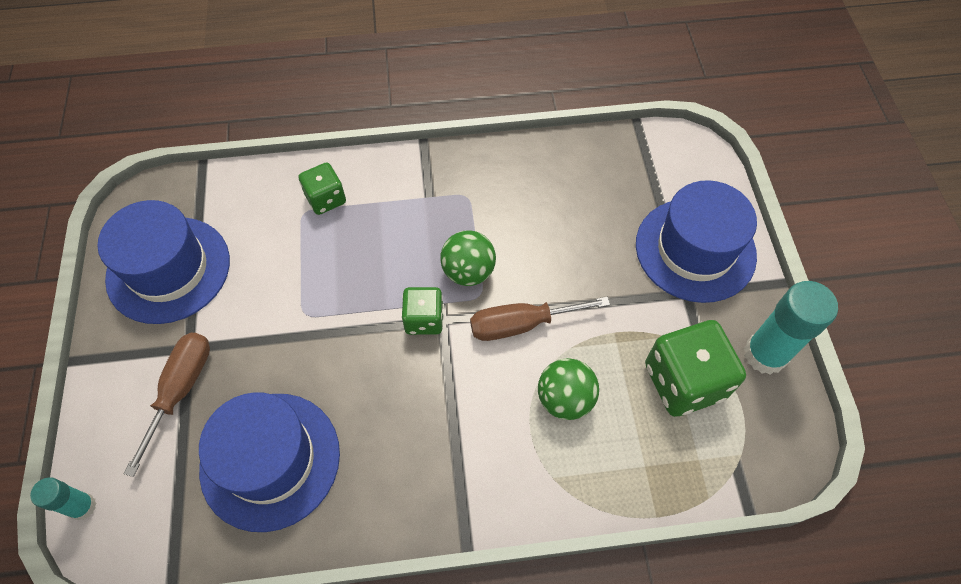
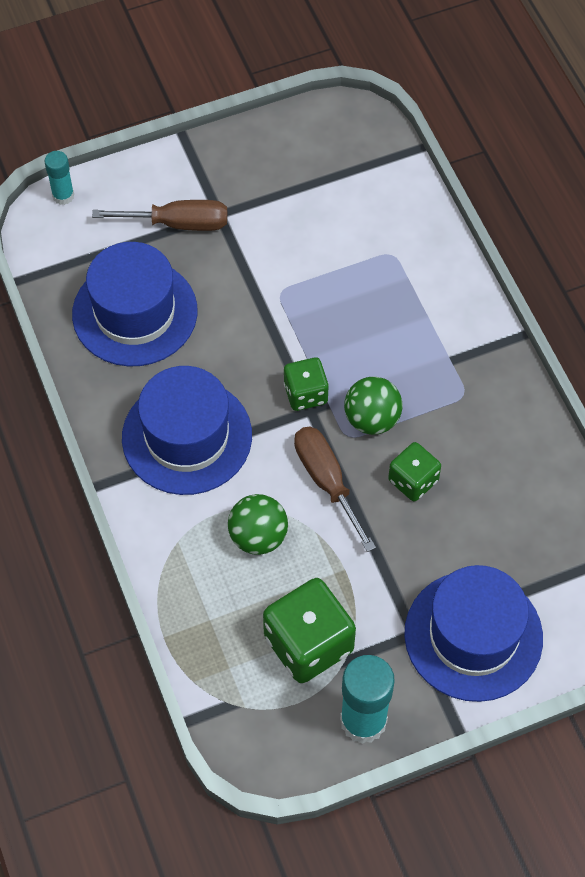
camera: 75 degrees right, 0 degrees up
blue hat [97,200,230,324] -> blue hat moved to [122,366,252,495]
green dice [298,162,346,215] -> green dice moved to [388,442,441,501]

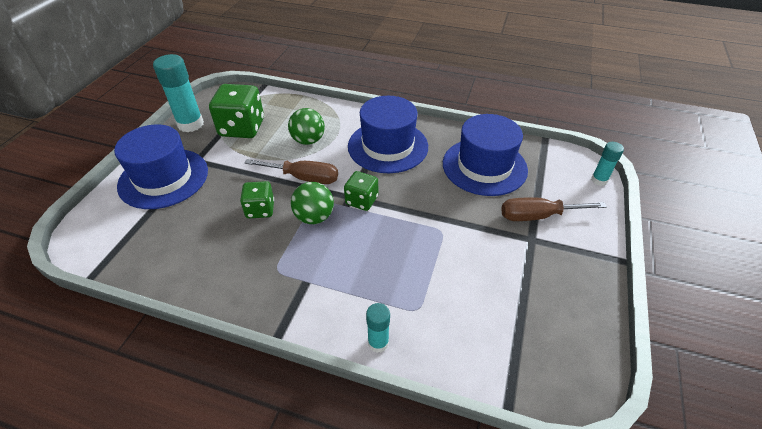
camera: 130 degrees right, 15 degrees down
brown screwdriver [92,200,227,231] -> brown screwdriver turned 45 degrees clockwise [501,197,607,221]
none -> turquoise glue stick [366,303,390,353]

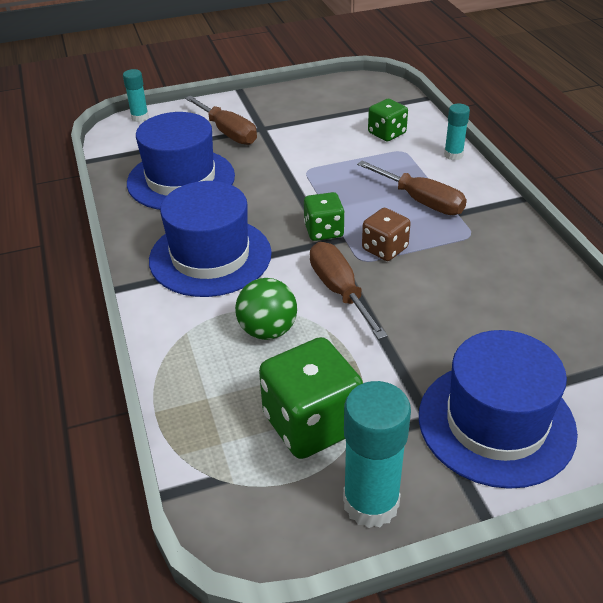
camera: 125 degrees left, 5 degrees down
green dice [240,181,274,218] -> green dice moved to [368,99,408,141]
green ball [291,182,334,224] -> brown dice [362,208,411,261]
none -> brown screwdriver [357,161,467,215]

